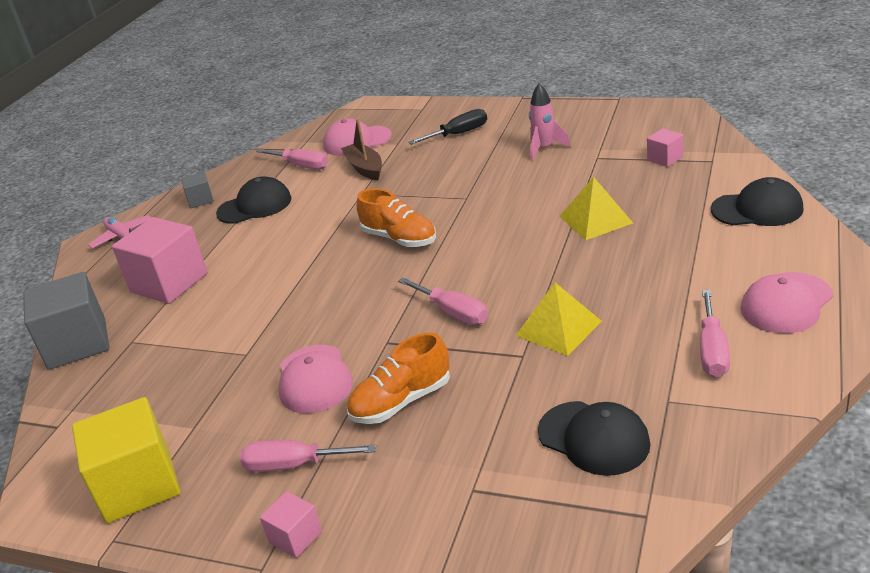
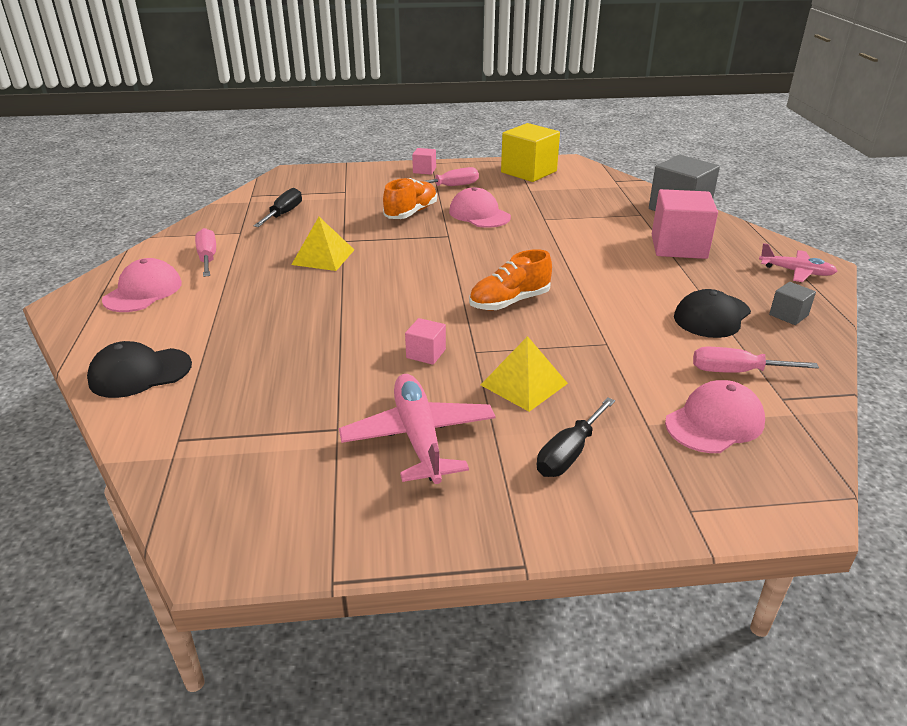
camera: 150 degrees right, 0 degrees up
brown boat [341,118,382,180] -> none
orange shoe [357,189,436,247] -> orange shoe turned 45 degrees counterclockwise [469,249,552,310]
pink screwdriver [398,277,488,325] -> none
pink rocket [529,83,570,161] -> pink plane [339,374,496,484]
black cap [538,401,650,476] -> black screwdriver [254,188,302,227]
yellow pyramid [559,177,633,240] -> yellow pyramid moved to [481,336,568,412]
pink cube [647,128,683,167] -> pink cube moved to [405,318,446,365]

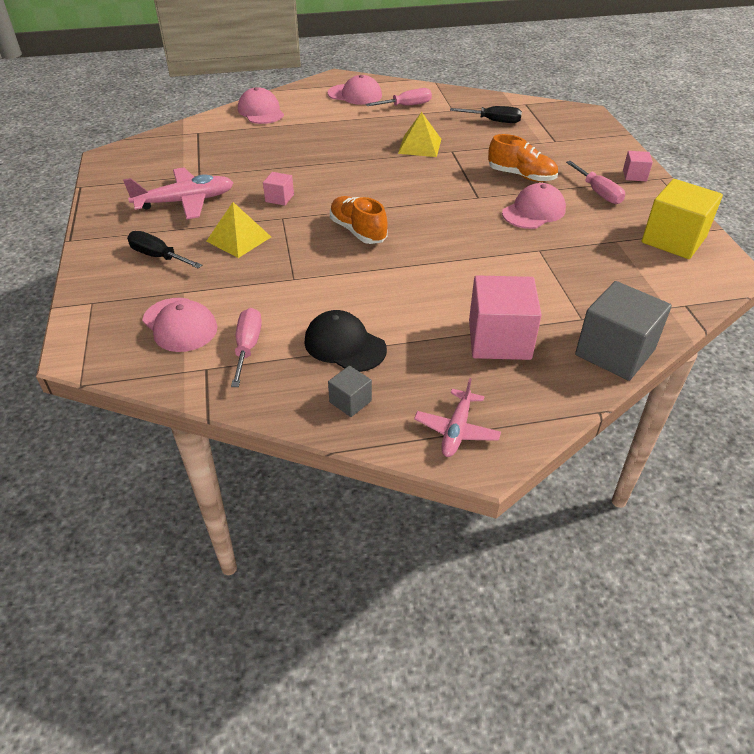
camera: 85 degrees right, 10 degrees up
black cap [87,341,192,398] -> pink cap [238,87,284,124]

